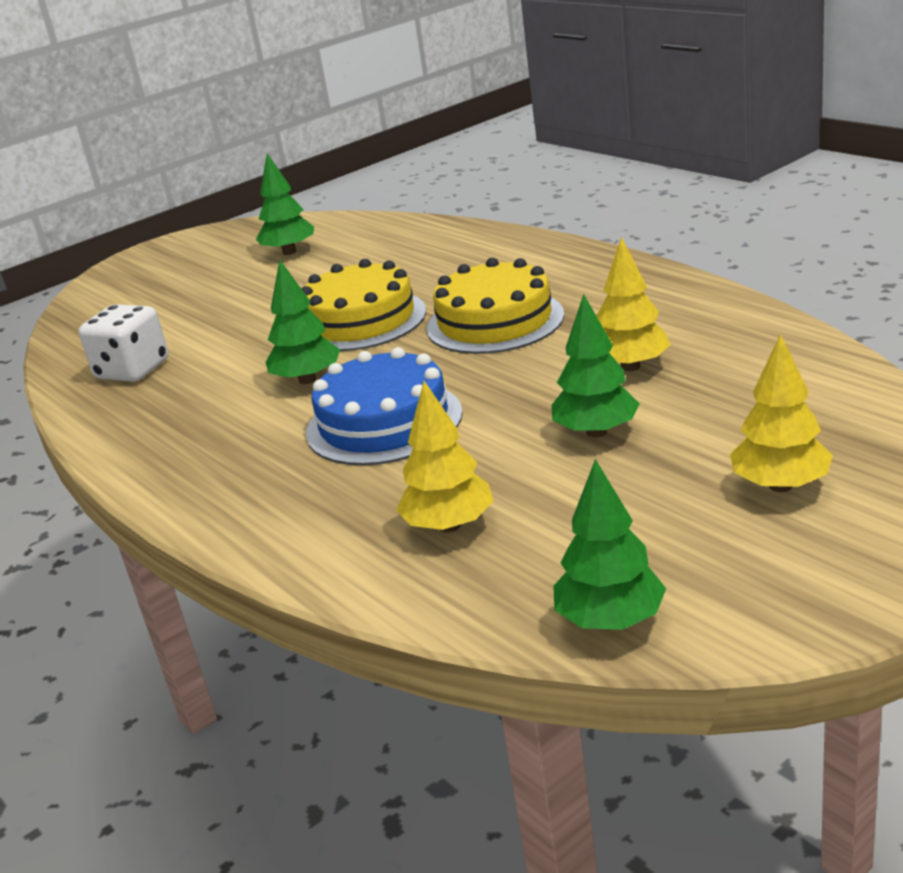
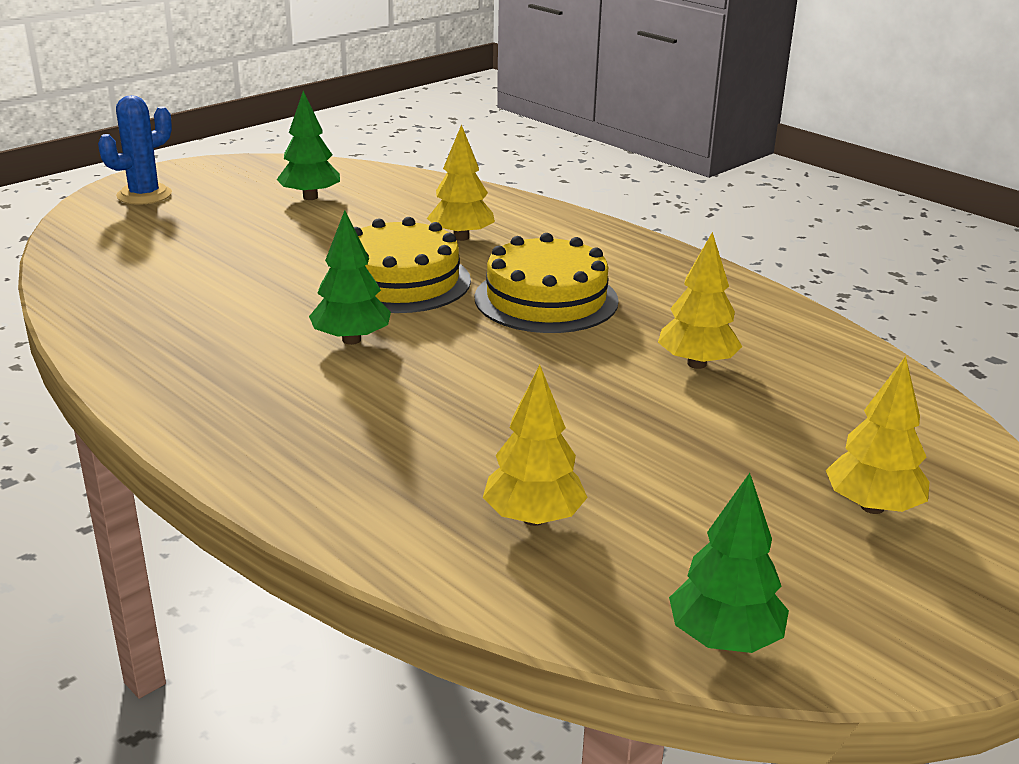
camera: 10 degrees left, 0 degrees up
white dice [79,304,168,382] -> none
blue cake [306,347,463,466] -> none
green tree [551,294,640,438] -> none
none -> blue cactus [98,95,172,205]
none -> yellow tree [427,124,495,241]

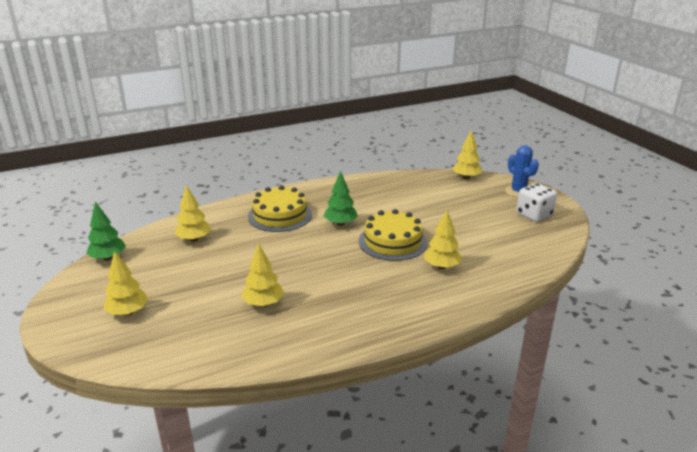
camera: 110 degrees right, 0 degrees up
green tree [277,91,340,200] -> none
yellow cake [475,233,619,333] -> yellow cake moved to [248,185,312,232]
none -> yellow tree [452,130,482,179]
none -> white dice [516,183,557,222]

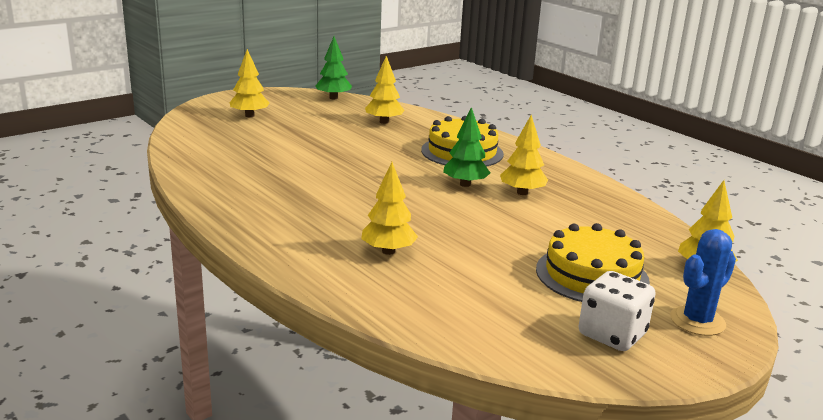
camera: 75 degrees right, 5 degrees down
yellow tree [241,243,284,307] -> yellow tree moved to [500,115,548,195]
yellow cake [359,209,428,261] -> yellow cake moved to [536,223,650,302]

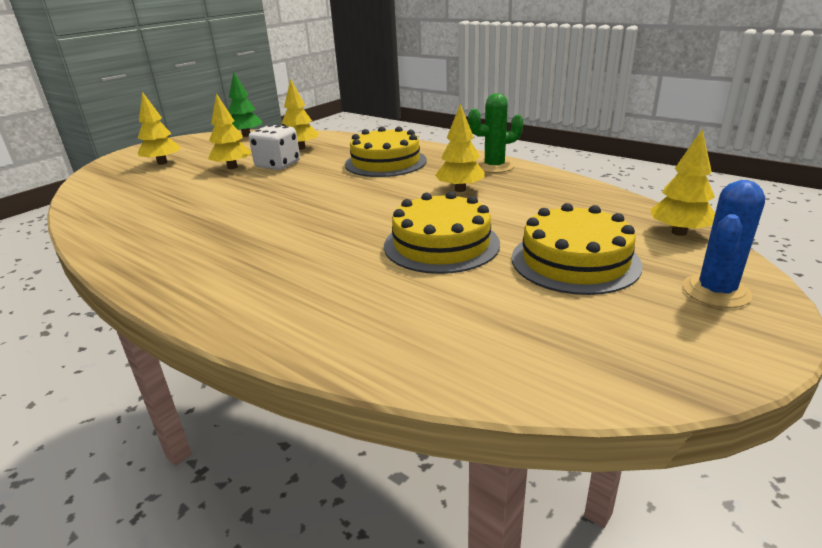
camera: 10 degrees left, 5 degrees up
yellow tree [361,162,418,255] -> yellow tree moved to [208,93,252,169]
green tree [443,107,490,187] -> none
white dice [578,271,656,351] -> white dice moved to [249,125,300,170]
none -> yellow cake [384,191,500,274]
none -> green cactus [468,93,524,173]

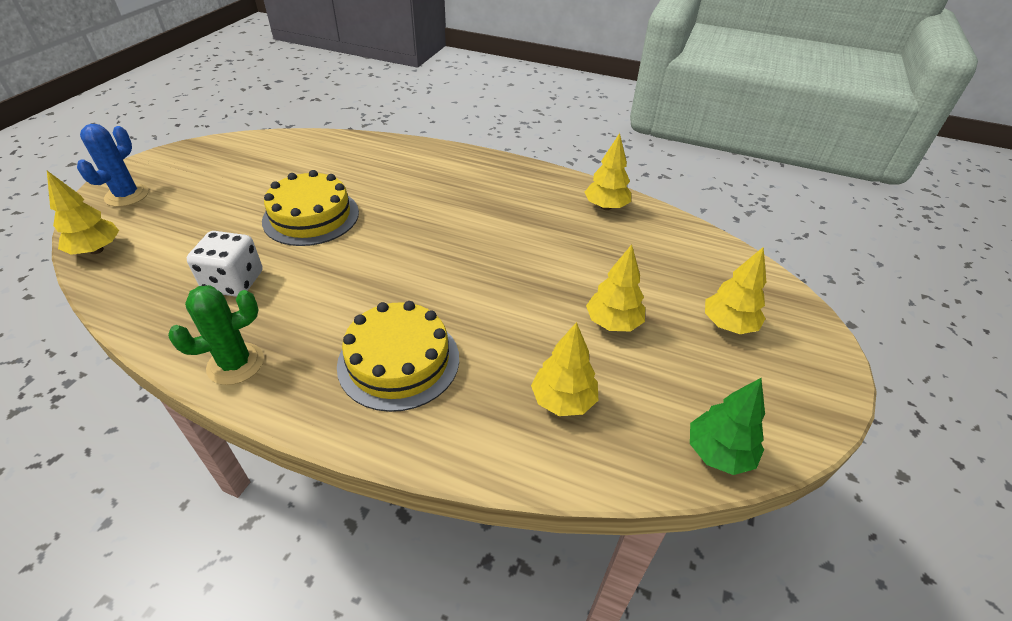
camera: 160 degrees right, 15 degrees up
white dice [249,125,300,170] -> white dice moved to [187,231,262,297]
yellow tree [435,104,484,192] -> yellow tree moved to [585,133,631,210]
yellow cake [512,203,642,295] -> none

